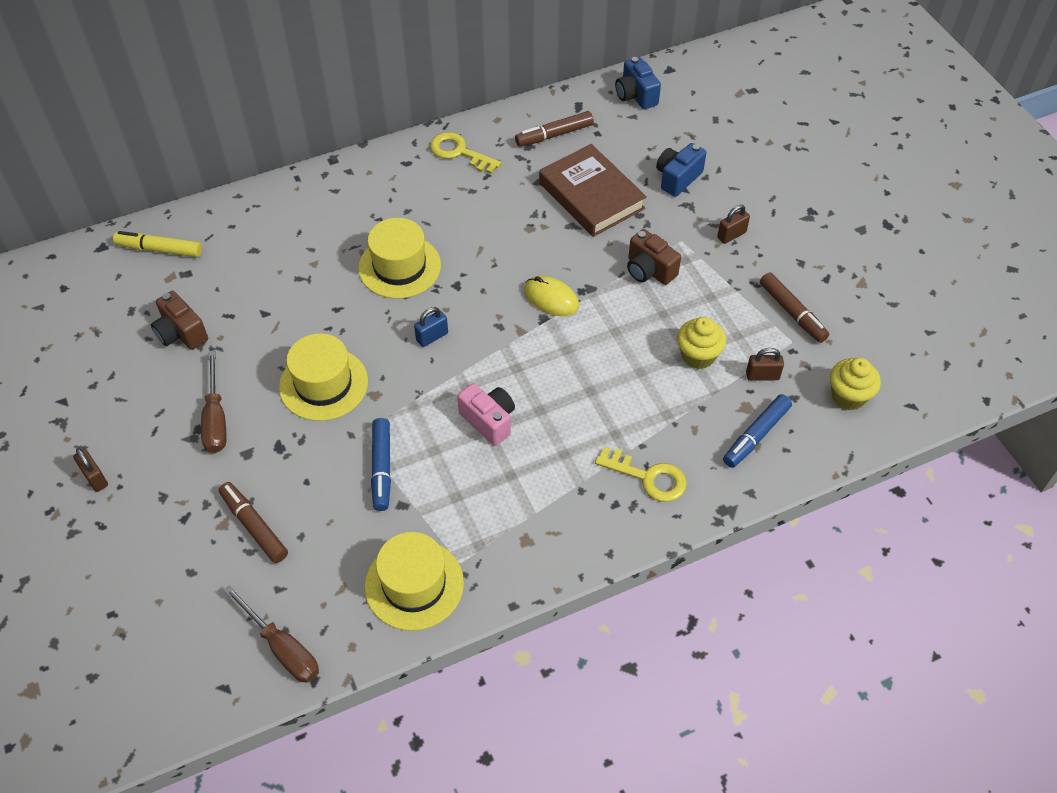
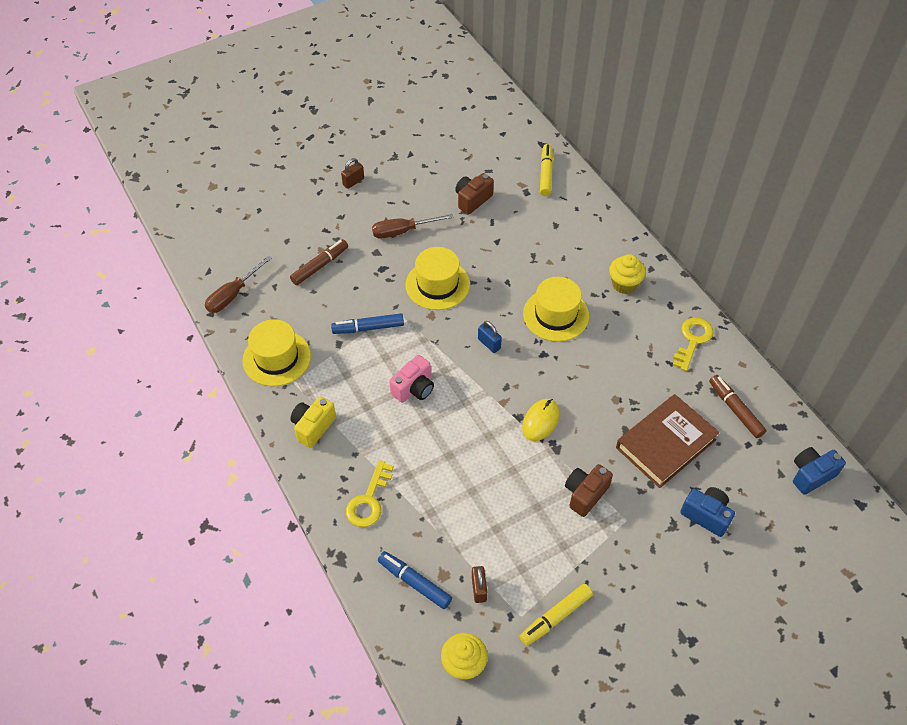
camera: 85 degrees right, 0 degrees up
yellow cupcake [677,317,726,369] -> yellow cupcake moved to [609,254,646,294]
brown padlock [717,205,750,244] -> none
brown marker [760,272,829,343] -> yellow marker [519,584,593,646]
none -> yellow camera [290,396,336,448]

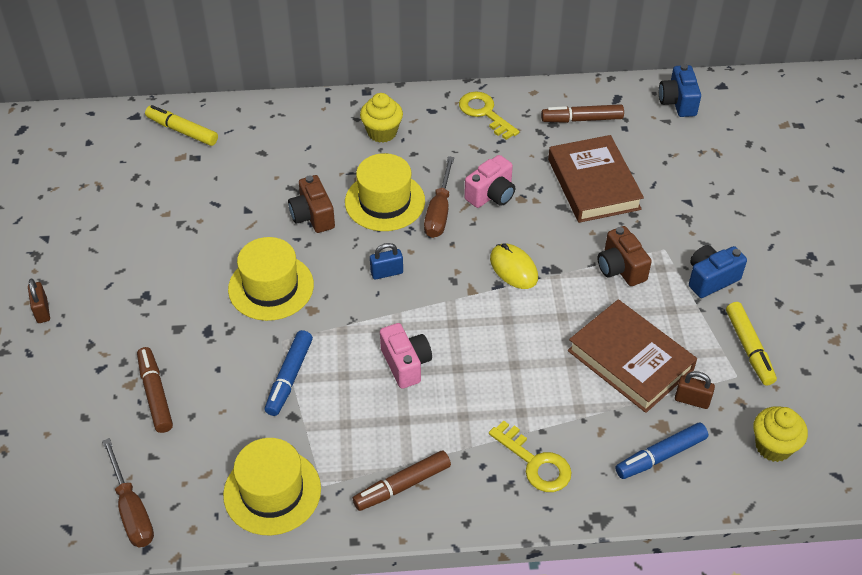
camera: 65 degrees left, 5 degrees down
yellow camera [290,396,336,448] -> brown marker [353,451,451,511]
brown screwdriver [372,214,454,239] -> brown screwdriver moved to [424,156,454,238]
brown camera [455,173,494,215] -> brown camera moved to [288,175,335,233]
blue camera [680,487,735,537] -> blue camera moved to [689,245,747,298]
none -> pink camera [464,155,515,208]
none -> brown book [568,300,697,413]

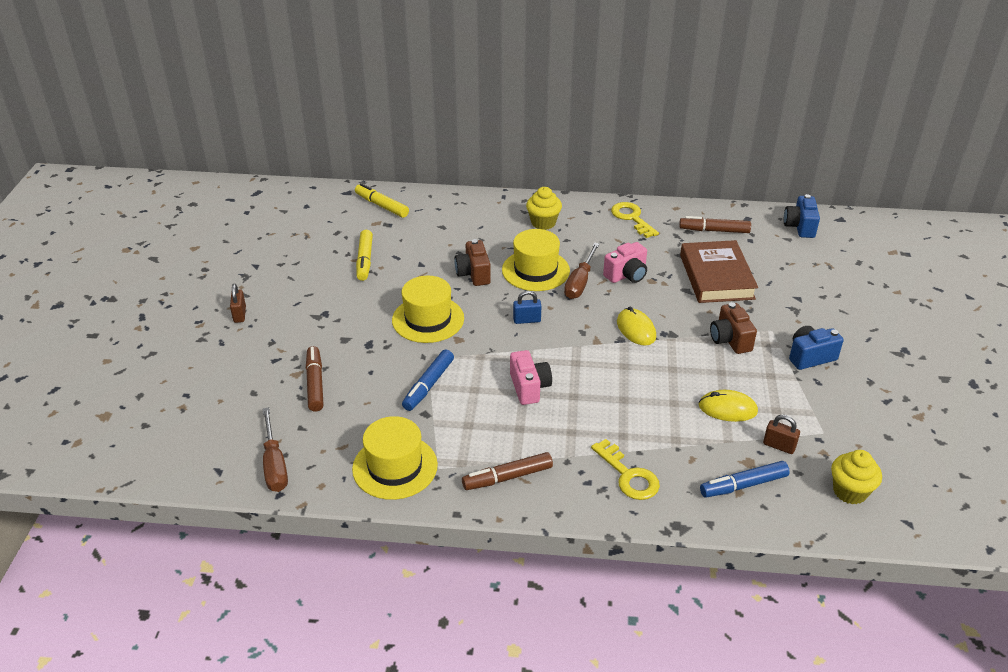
camera: 10 degrees right, 10 degrees down
brown book [568,300,697,413] -> yellow mouse [699,390,758,422]
yellow marker [726,302,777,386] -> yellow marker moved to [356,230,373,281]

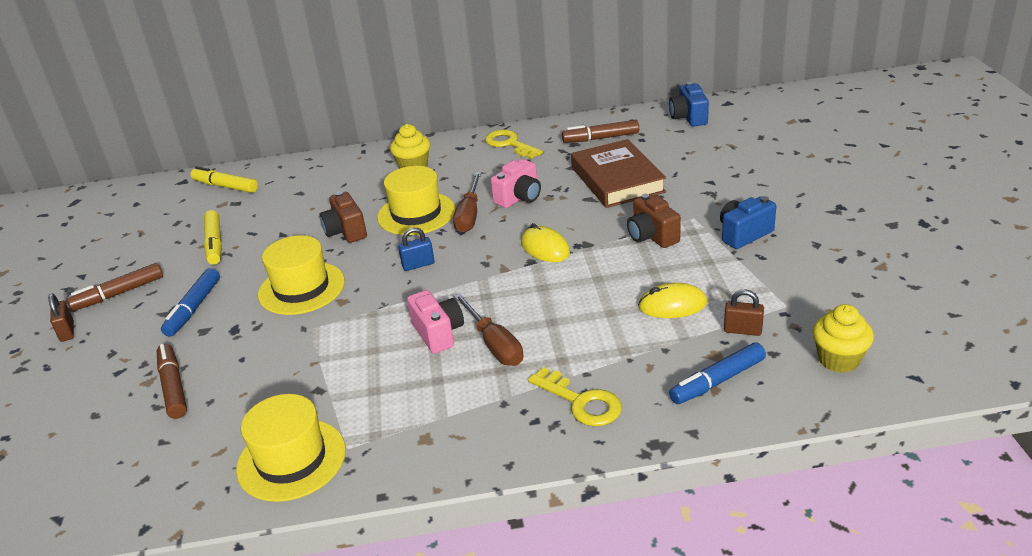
camera: 10 degrees left, 5 degrees down
brown screwdriver [262,407,288,492] -> brown screwdriver moved to [453,293,523,366]
blue marker [402,349,454,411] -> blue marker moved to [161,268,220,337]
brown marker [462,452,553,490] -> brown marker moved to [66,263,163,311]

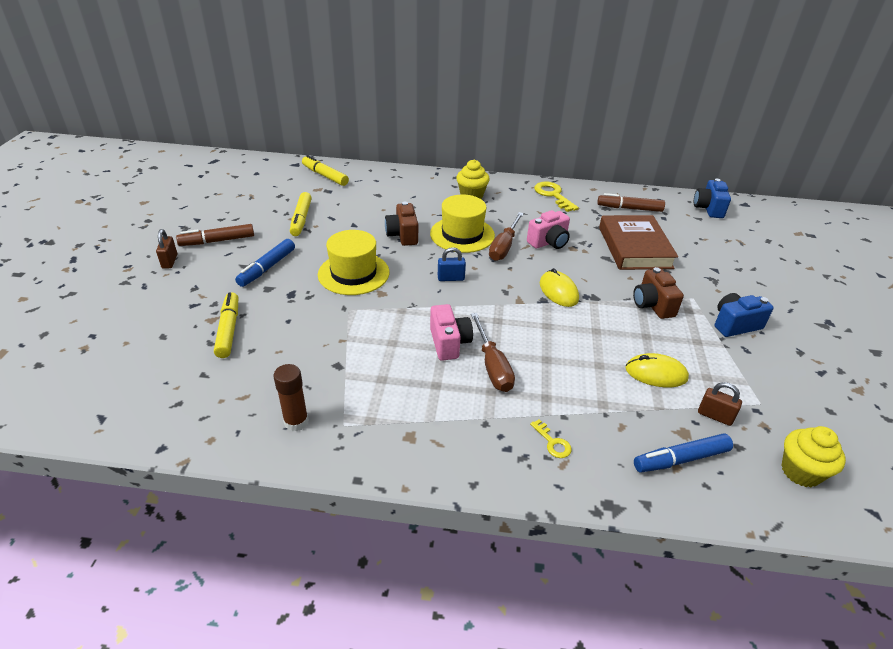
camera: 10 degrees right, 5 degrees up
brown marker [157,344,187,419] -> yellow marker [214,292,238,358]
yellow hat [236,394,346,502] -> brown glue stick [273,364,309,431]
yellow key [528,367,622,426] -> yellow key [530,419,572,458], size x0.54

